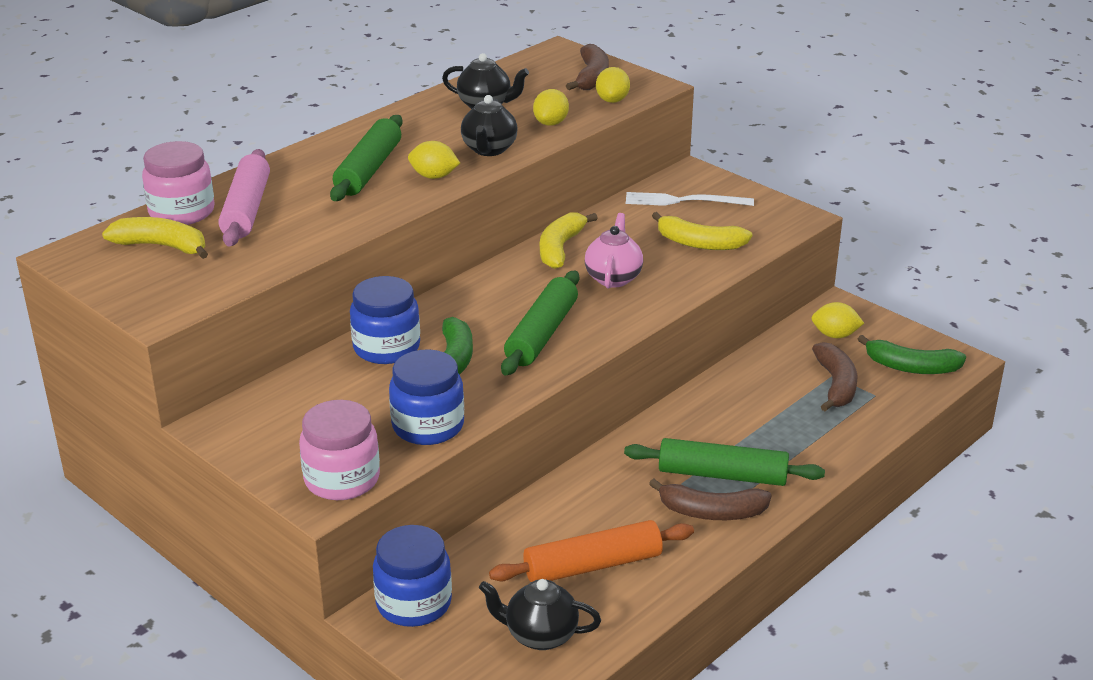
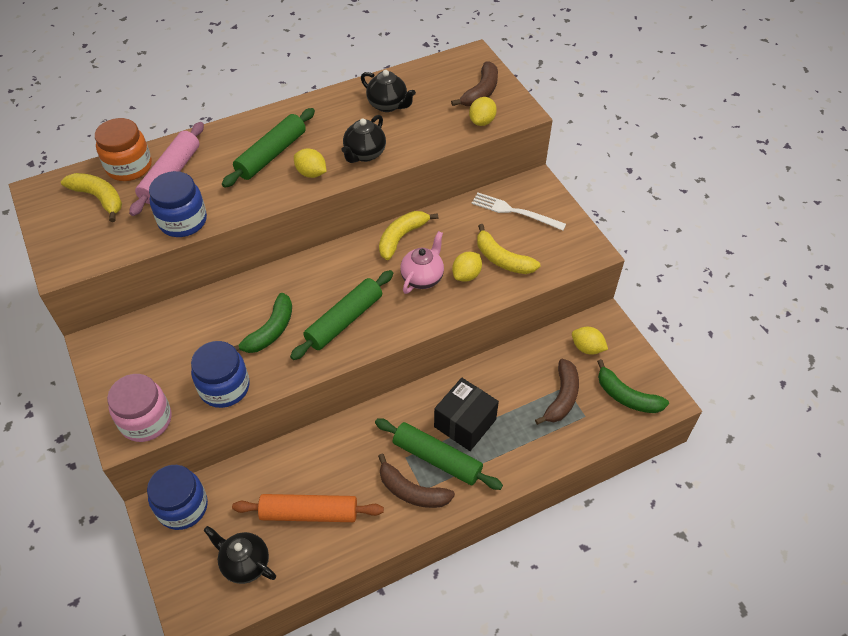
camera: 20 degrees right, 20 degrees up
pink jar [142,141,215,225] -> orange jar [95,118,152,181]
blue jar [350,276,420,364] -> blue jar moved to [149,171,207,237]
yellow lemon [533,89,569,126] -> yellow lemon moved to [452,252,482,282]
none -> black box [434,378,499,451]

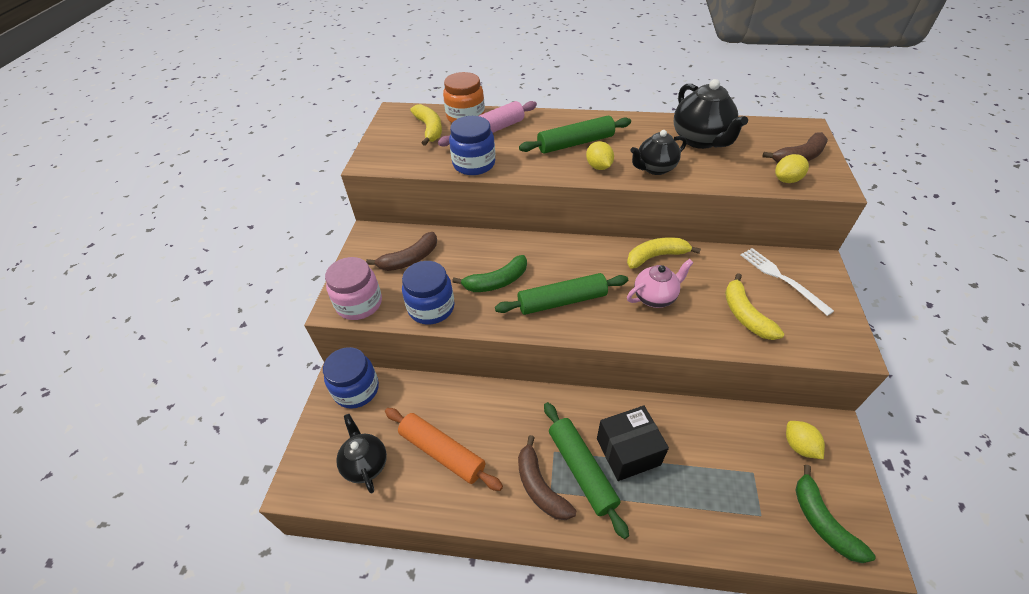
camera: 35 degrees right, 5 degrees down
black teapot [361,70,416,112] -> black teapot [674,79,748,149], size x1.54
yellow lemon [452,252,482,282] -> none
brown banana [535,359,579,425] -> brown banana moved to [366,232,437,271]

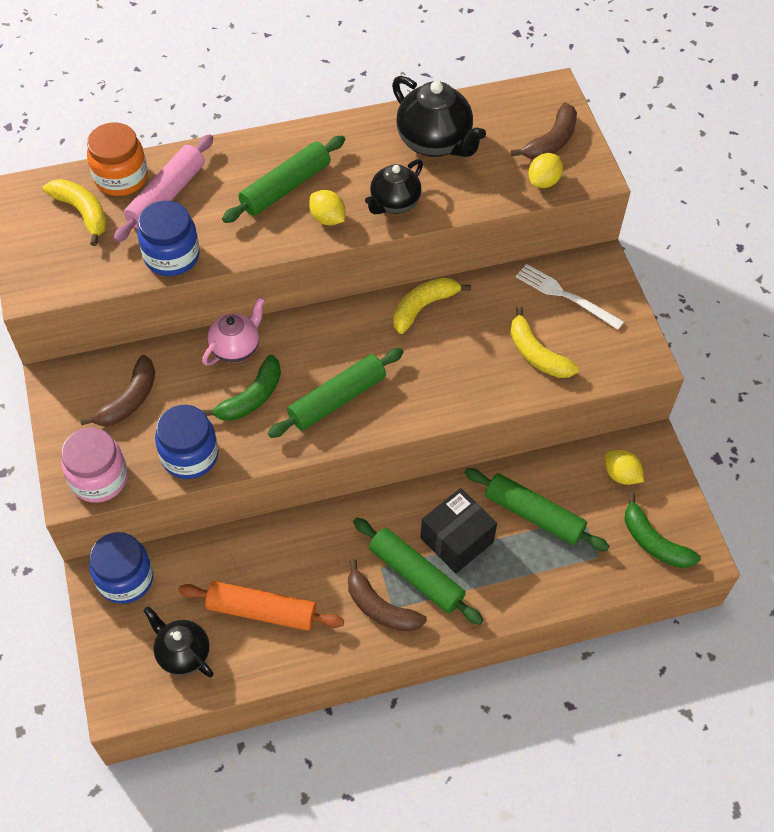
camera: 25 degrees left, 10 degrees up
pink teapot [627,259,694,308] -> pink teapot moved to [202,297,265,365]
none -> green rolling pin [464,468,609,551]

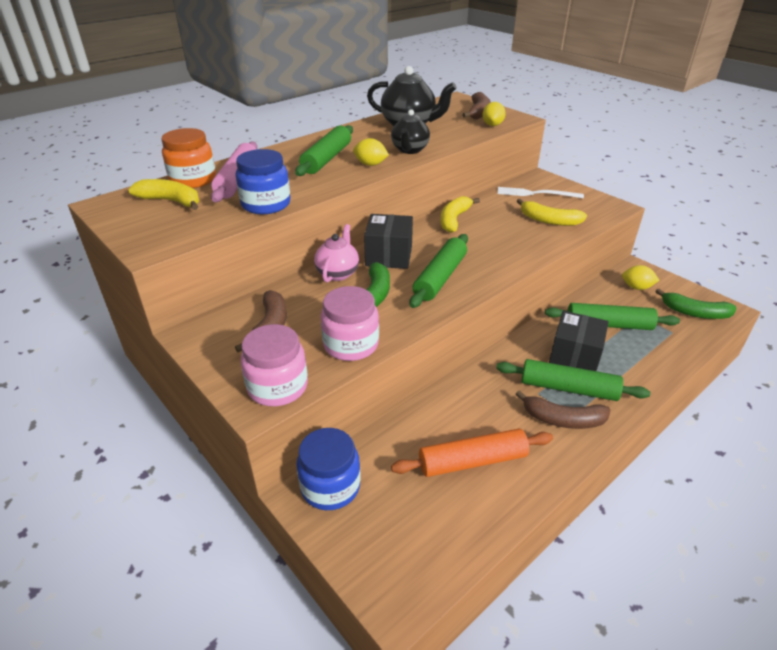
camera: 25 degrees left, 20 degrees down
black teapot [143,606,214,678] -> none
blue jar [155,405,218,479] -> pink jar [321,286,379,361]
none -> black box [364,214,413,269]

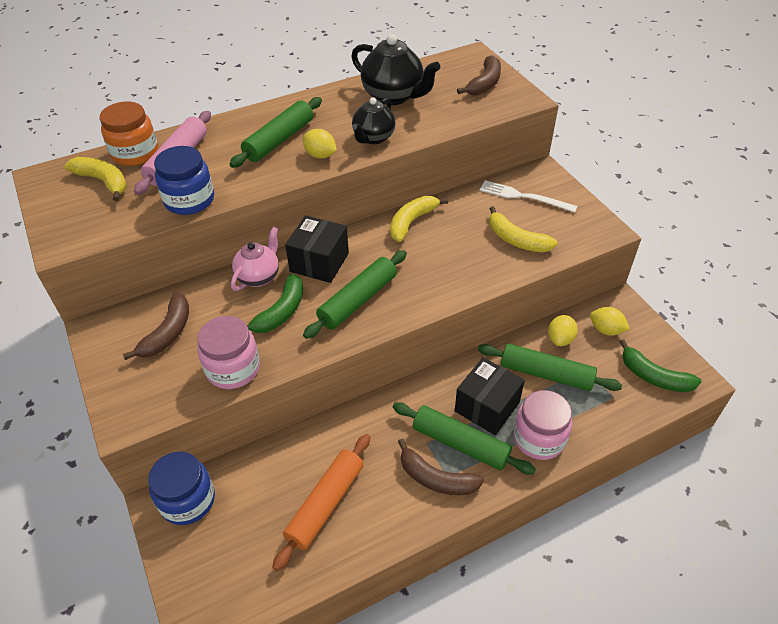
camera: 15 degrees right, 10 degrees up
pink jar [241,324,308,406] -> pink jar moved to [513,390,572,460]
orange rolling pin [391,429,553,477] -> orange rolling pin turned 60 degrees counterclockwise [272,434,370,571]
yellow lemon [482,102,506,126] -> yellow lemon moved to [548,315,578,346]

